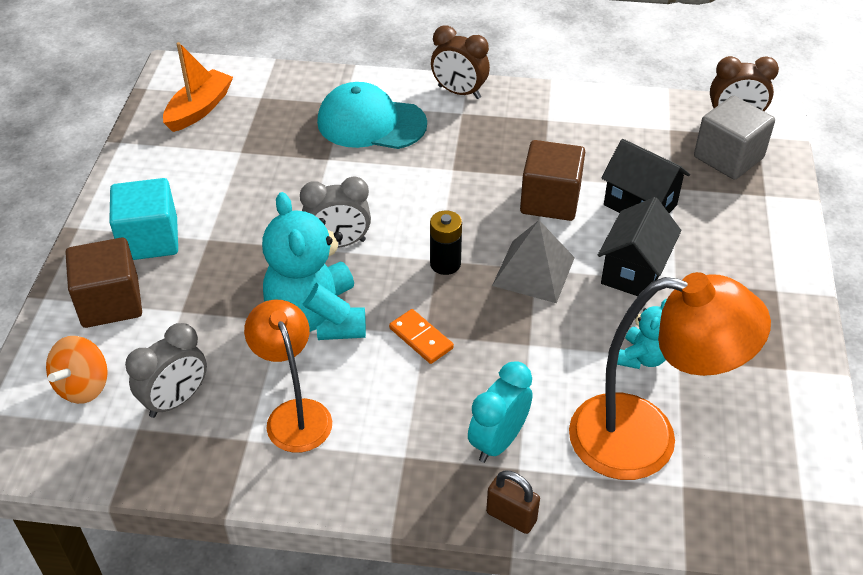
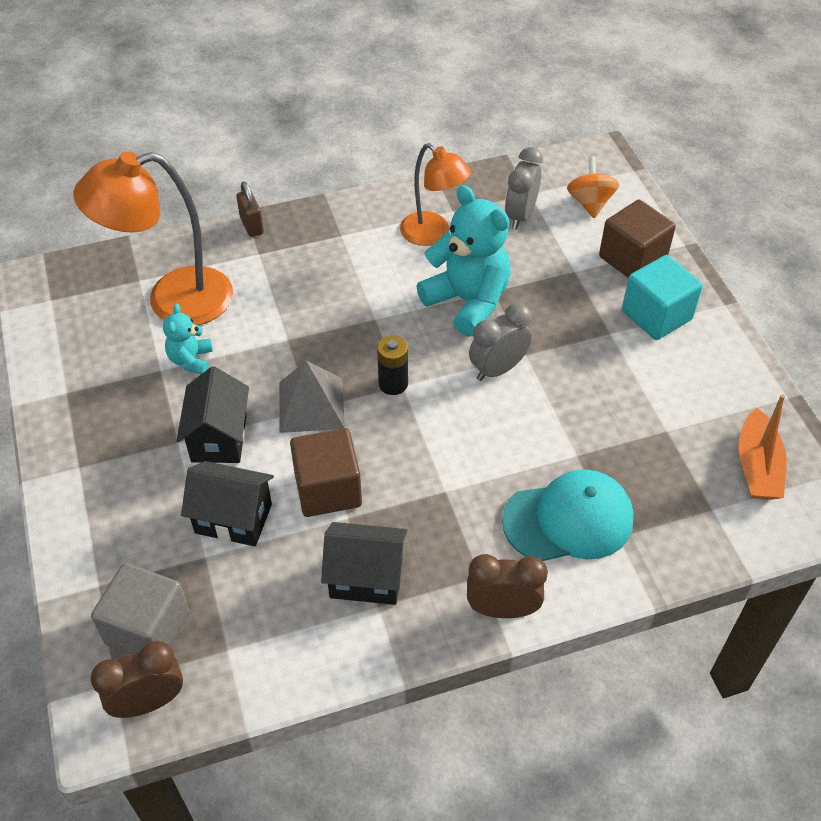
camera: 155 degrees right, 5 degrees up
orange domino [389,309,454,364] -> none
turquoise clock [468,361,532,463] -> none
brown padlock [486,470,540,534] -> brown padlock turned 60 degrees clockwise [236,182,264,237]
none -> black house [321,522,407,605]

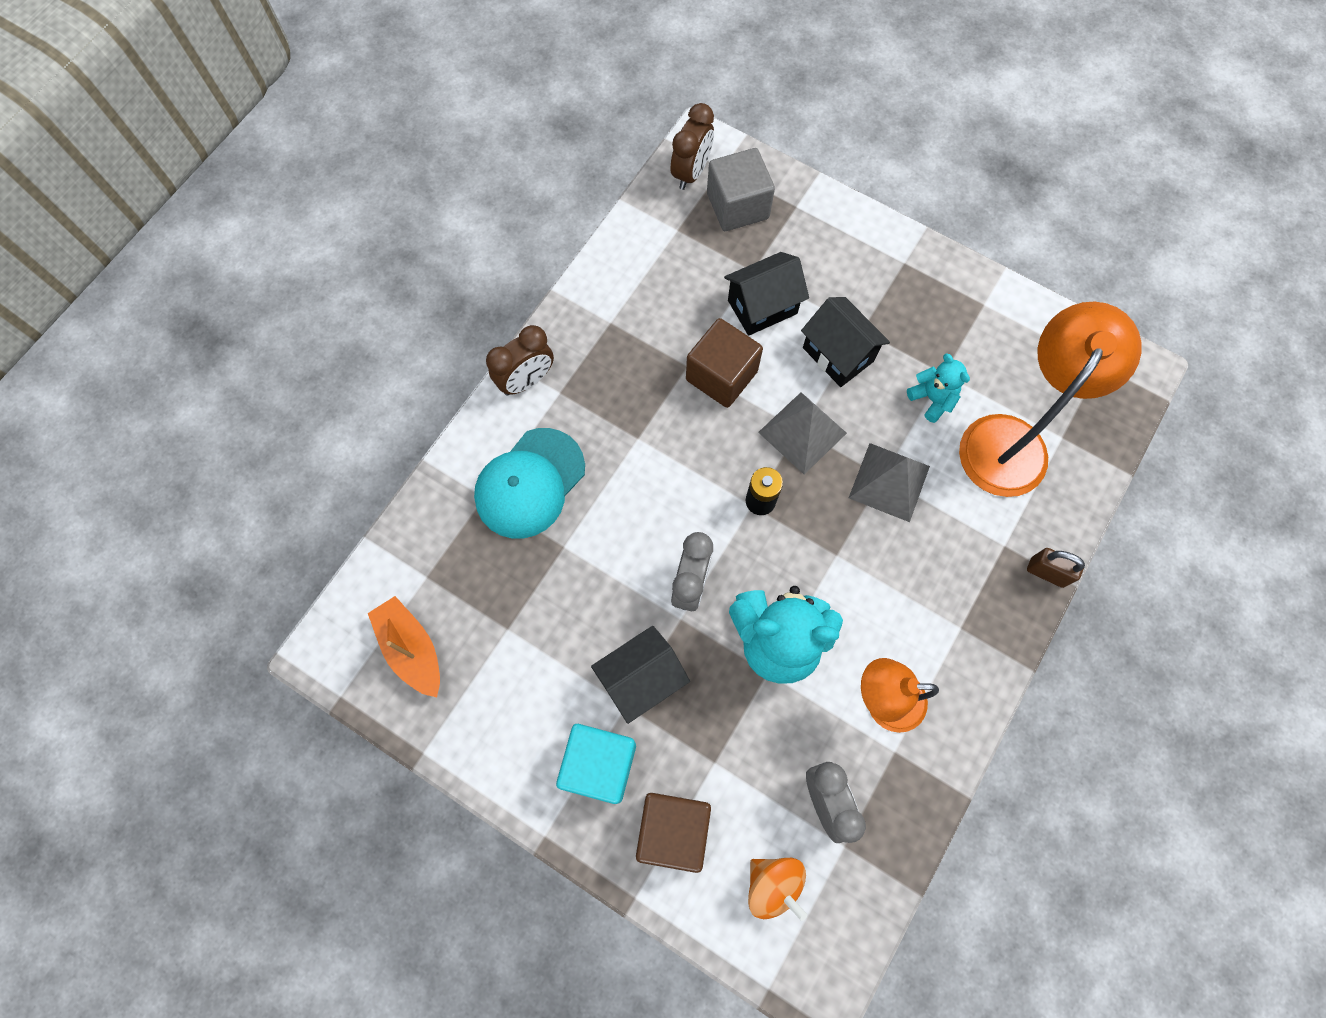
camera: 140 degrees right, 20 degrees up
black house [321,522,407,605] -> black house moved to [591,626,690,724]
none -> grey pyramid [849,443,930,522]

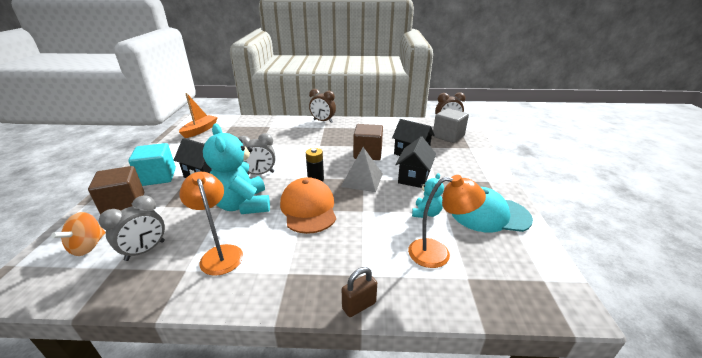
camera: 60 degrees right, 40 degrees down
turquoise cap [474,428,585,539] -> turquoise cap moved to [452,187,533,232]
grey pyramid [849,443,930,522] -> none
orange lamp [959,302,1142,497] -> orange lamp [408,175,486,268], size x0.63
brown padlock [1027,548,1085,588] -> brown padlock turned 60 degrees clockwise [342,267,377,317]
none -> orange cap [280,177,336,234]

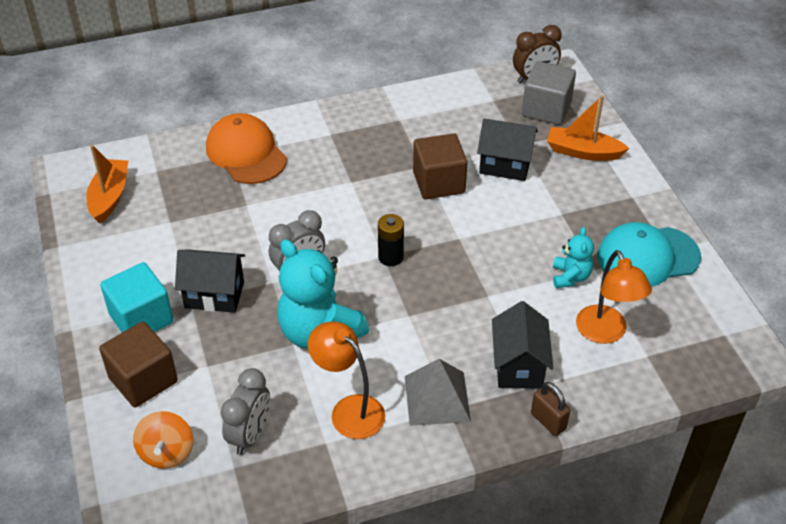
camera: 20 degrees left, 15 degrees up
orange cap [280,177,336,234] -> orange cap moved to [206,113,287,184]
brown clock [309,89,336,123] -> none
grey pyramid [341,147,383,192] -> grey pyramid moved to [405,359,471,426]
brown padlock [342,267,377,317] -> brown padlock turned 75 degrees counterclockwise [531,382,570,436]
black house [395,137,436,188] -> black house moved to [492,301,554,389]
orange lamp [408,175,486,268] -> orange lamp turned 90 degrees clockwise [576,250,652,344]
none -> orange boat [547,95,629,161]

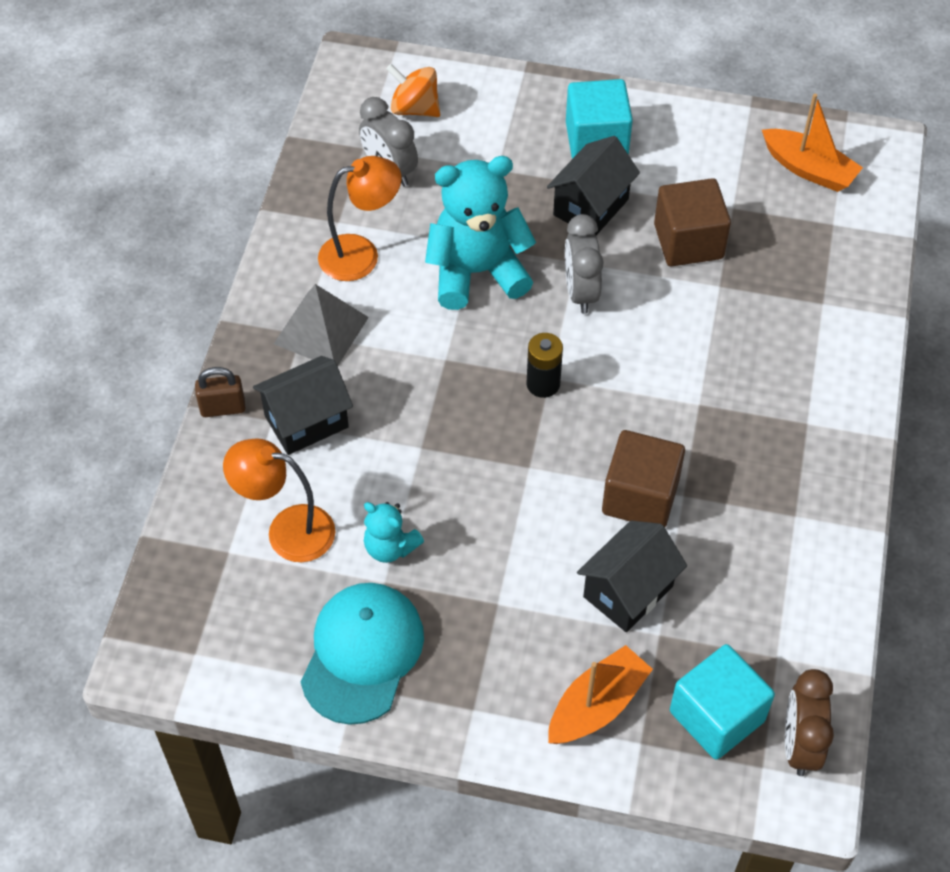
camera: 120 degrees right, 10 degrees up
brown cube [99,321,178,407] -> brown cube moved to [654,178,731,266]
orange cap [206,113,287,184] -> none
black house [492,301,554,389] -> black house turned 60 degrees counterclockwise [253,356,353,455]
grey cube [522,61,576,125] -> turquoise cube [670,644,775,760]

